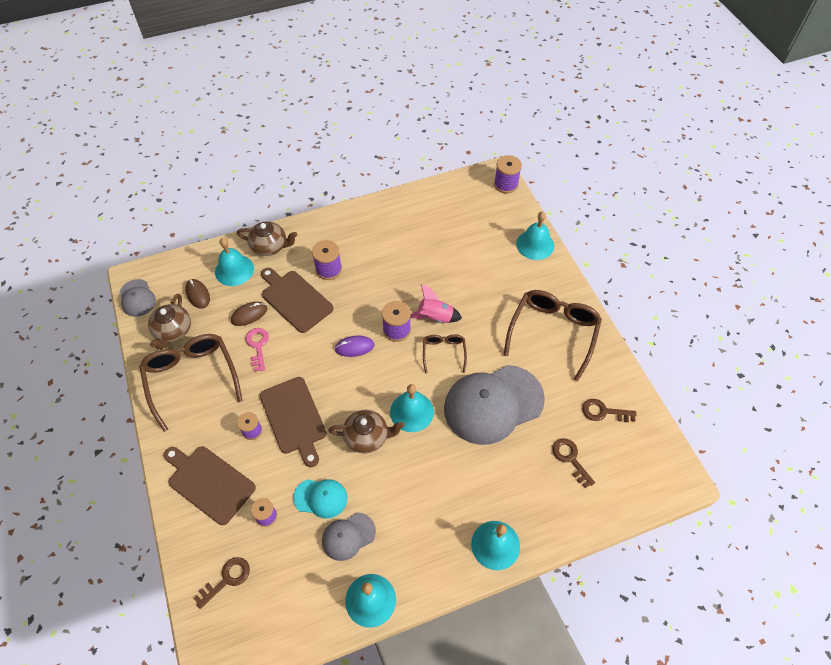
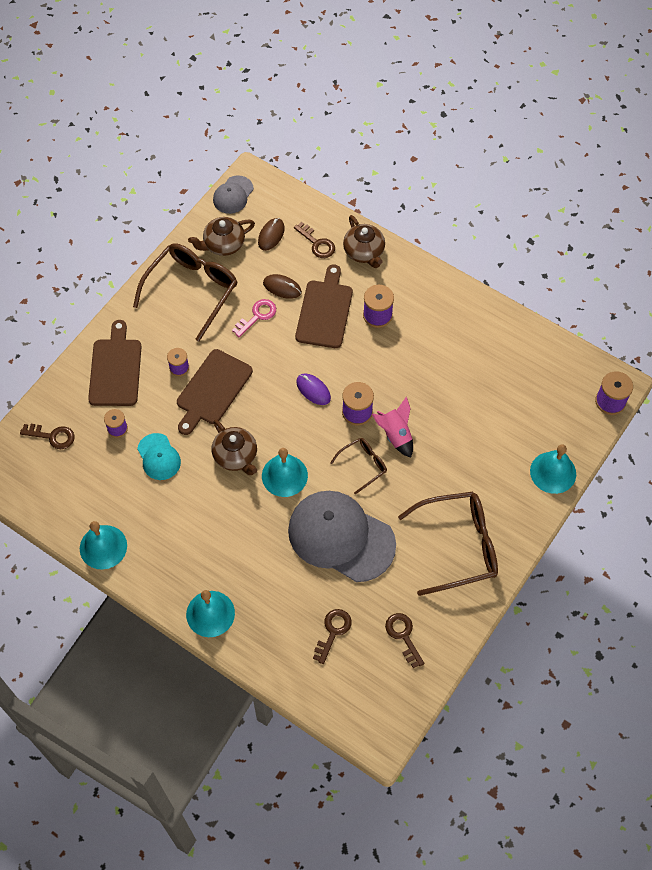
camera: 55 degrees right, 5 degrees up
turquoise bell [215,238,254,286] -> brown key [294,222,335,258]
grey cap [322,513,376,561] -> none

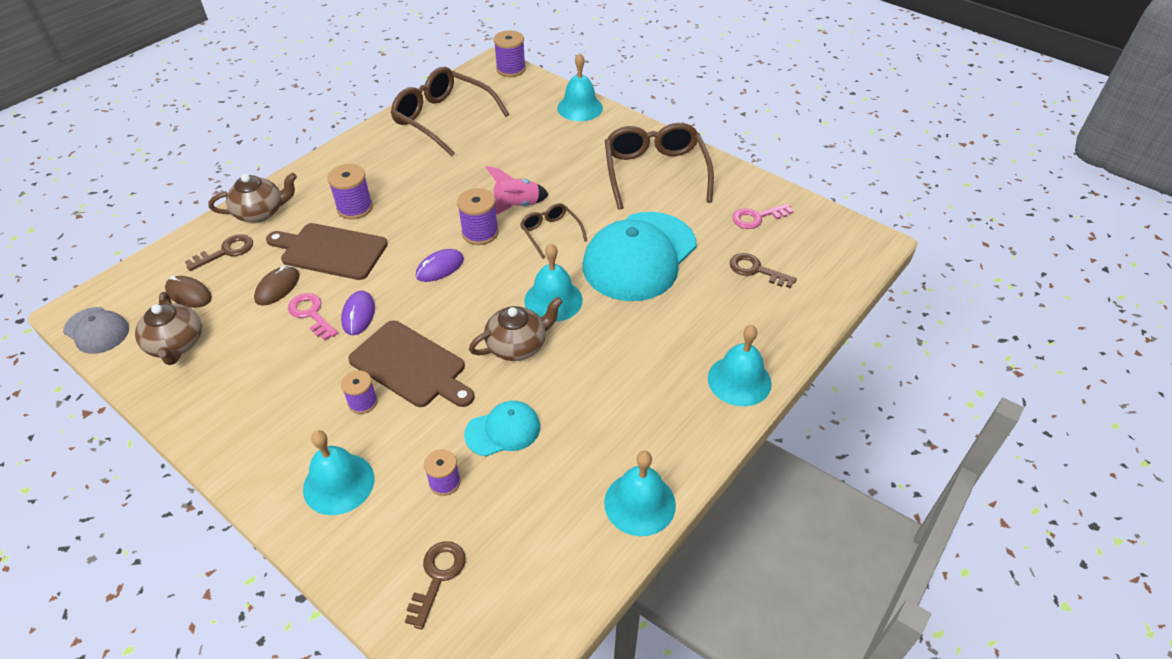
camera: 85 degrees left, 15 degrees down
brown cutting board [88,320,142,406] -> turquoise bell [303,430,374,515]
brown glasses [133,243,237,342] -> brown glasses moved to [391,67,509,156]
grey cap [288,491,396,582] -> turquoise cap [583,212,697,301]
brown key [385,613,425,668] -> pink key [732,203,793,229]
none -> purple mouse [341,291,375,335]

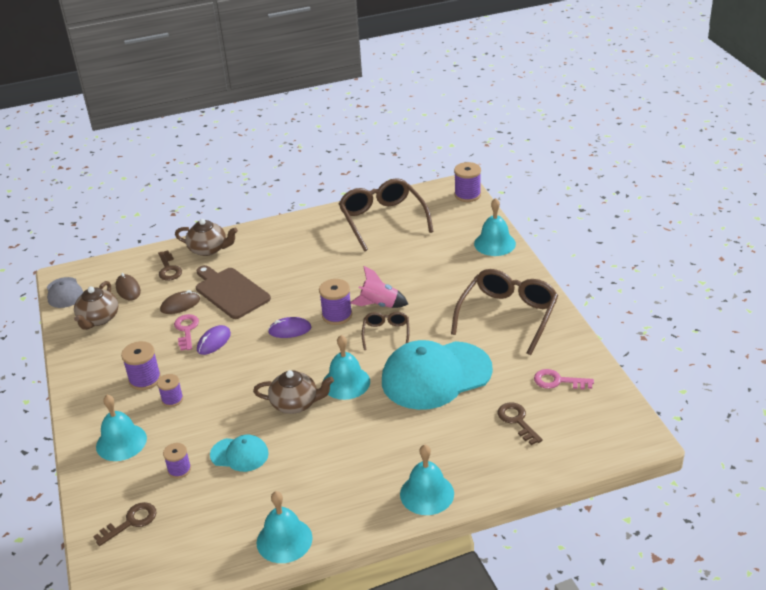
camera: 35 degrees right, 10 degrees down
brown key [185,234,253,271] -> brown key turned 75 degrees clockwise [158,250,182,281]
purple spool [327,164,373,219] -> purple spool moved to [121,341,161,390]
brown cutting board [348,320,474,407] -> none

